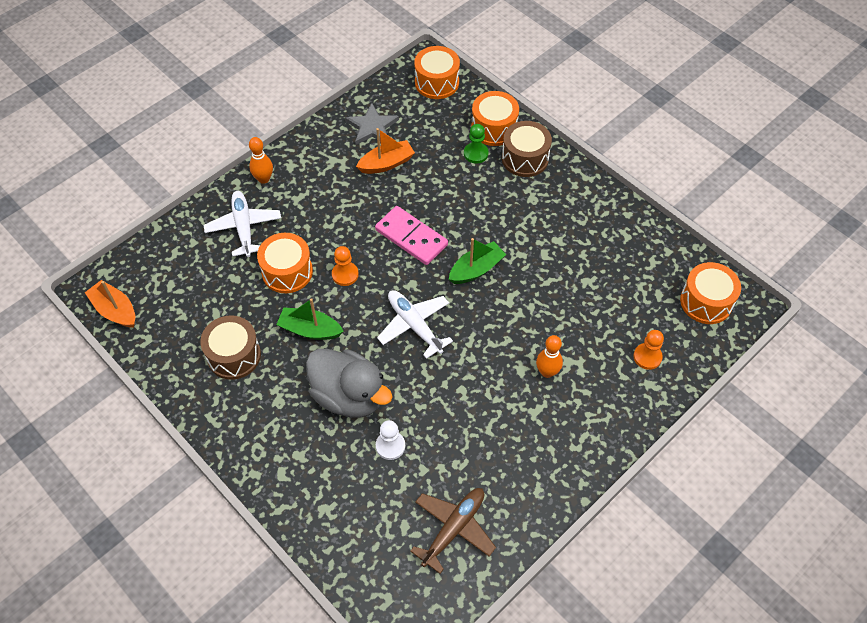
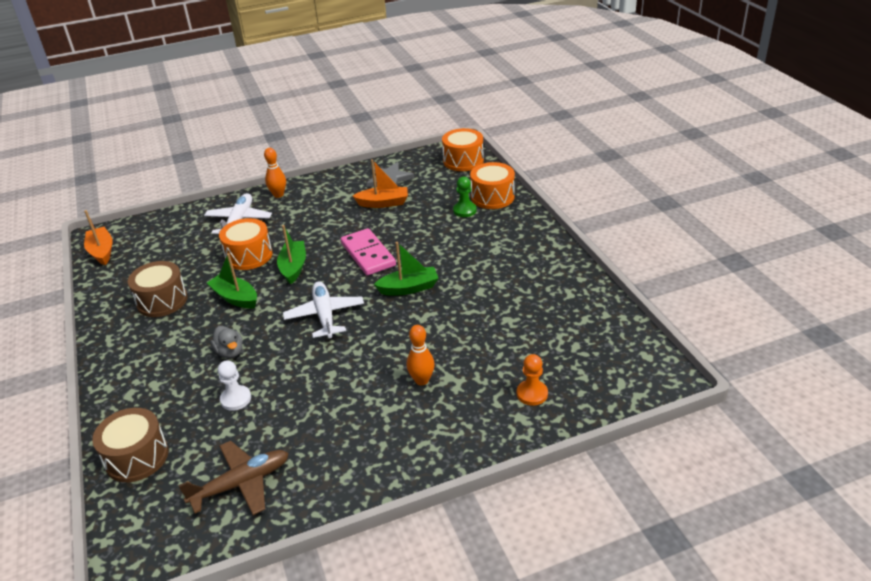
camera: 25 degrees right, 20 degrees down
grey duck [306,349,393,418] -> grey duck [211,326,243,358], size x0.47
orange pawn [332,246,359,286] -> green boat [277,225,306,284]
brown drum [502,121,552,177] -> brown drum moved to [92,408,169,482]
orange drum [680,262,741,324] -> none

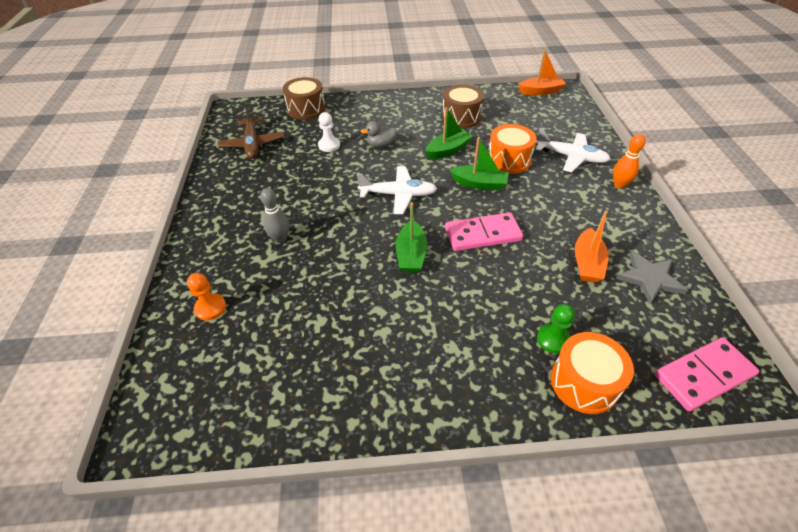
camera: 105 degrees right, 10 degrees up
orange bowling pin [407,325,435,385] -> grey bowling pin [260,188,289,243]
orange drum [442,128,484,171] -> pink domino [655,337,759,411]

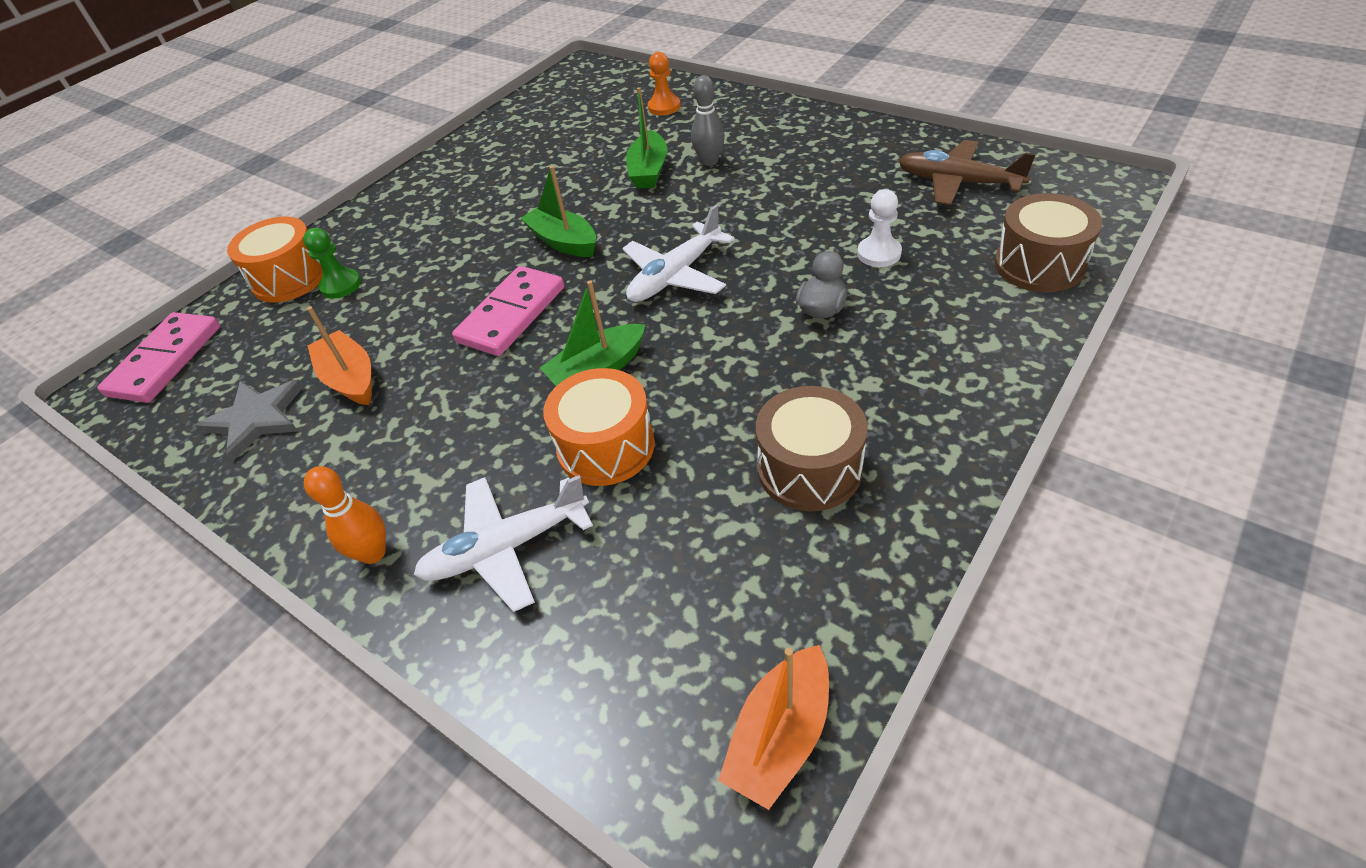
camera: 135 degrees right, 0 degrees up
green boat [426,107,473,159] -> green boat moved to [626,87,667,188]

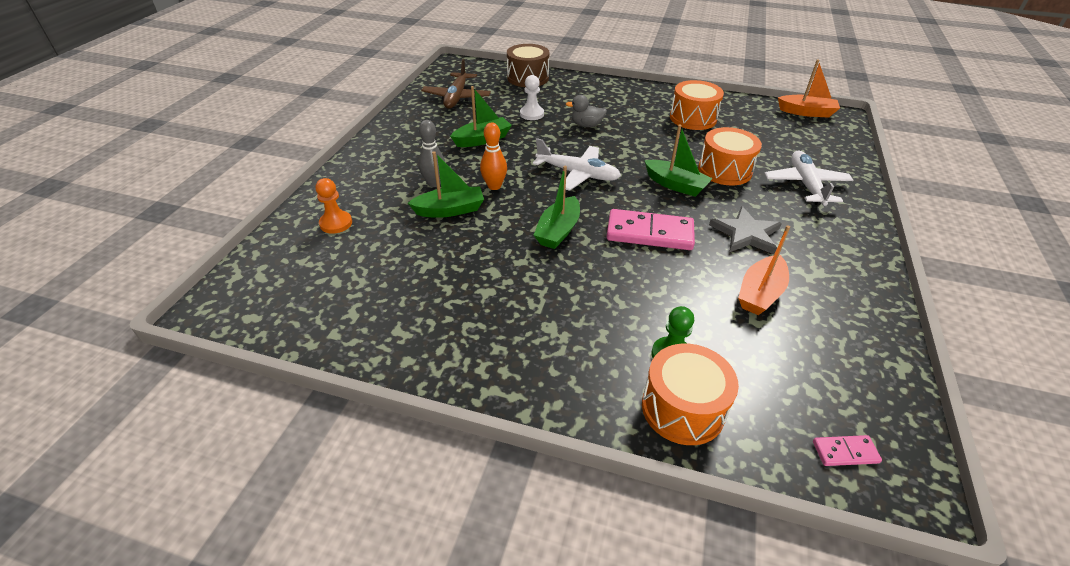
camera: 115 degrees left, 5 degrees down
pink domino [98,312,220,403] -> pink domino [813,435,882,466], size x0.47
grey star [195,379,303,462] -> grey star moved to [709,206,782,254]
orange bowling pin [304,466,386,564] -> orange bowling pin moved to [480,123,507,190]
white plane [414,475,593,612] -> white plane turned 135 degrees counterclockwise [764,151,853,206]
brown drum [756,386,868,511] -> orange drum [670,80,724,130]
none -> green boat [450,86,512,147]

